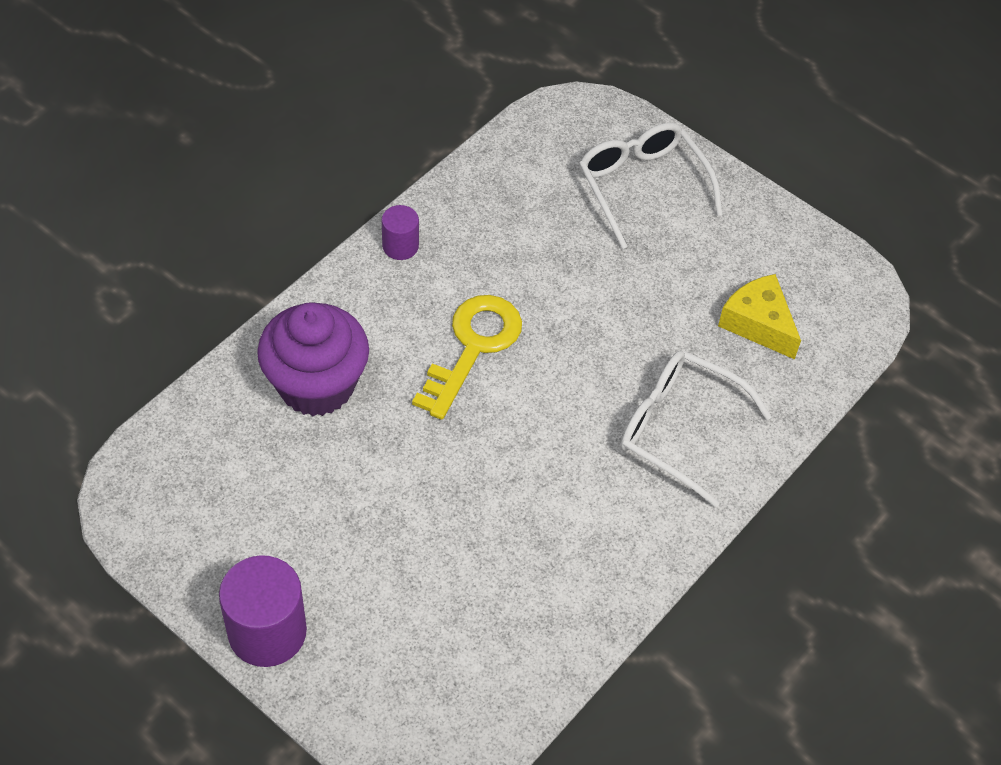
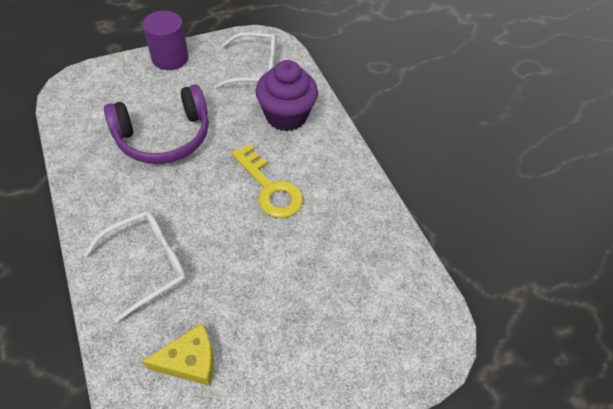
camera: 115 degrees right, 0 degrees up
purple cylinder [382,205,419,260] -> none
white glasses [579,123,723,249] -> white glasses moved to [214,32,276,89]
none -> purple headphones [104,85,209,164]

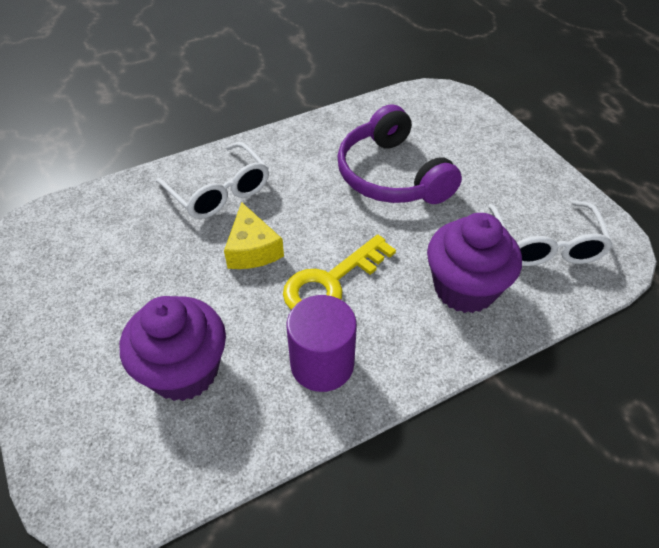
camera: 90 degrees right, 5 degrees down
yellow cheese [142,323,214,386] -> yellow cheese moved to [224,202,284,269]
purple cylinder [143,11,188,70] -> purple cylinder moved to [287,295,357,392]
none -> purple cupcake [120,296,226,401]

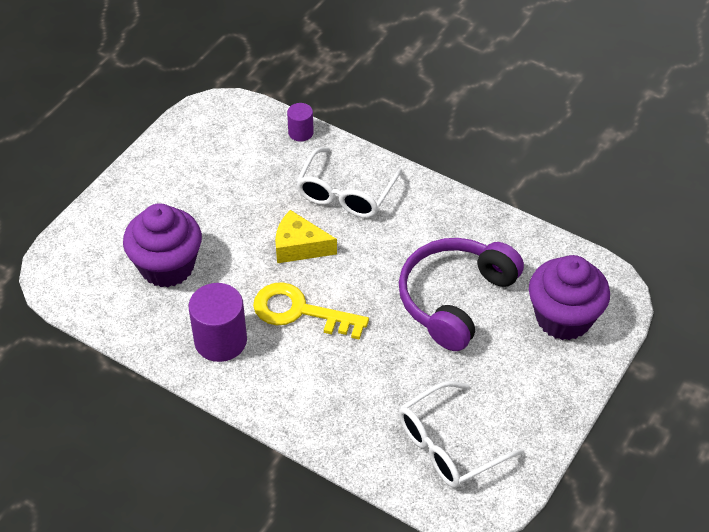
camera: 60 degrees right, 0 degrees up
yellow cheese [224,202,284,269] -> yellow cheese turned 60 degrees clockwise [275,210,337,263]
purple cupcake [427,213,522,313] -> purple cupcake moved to [529,255,610,340]
none -> purple cylinder [287,103,314,142]

